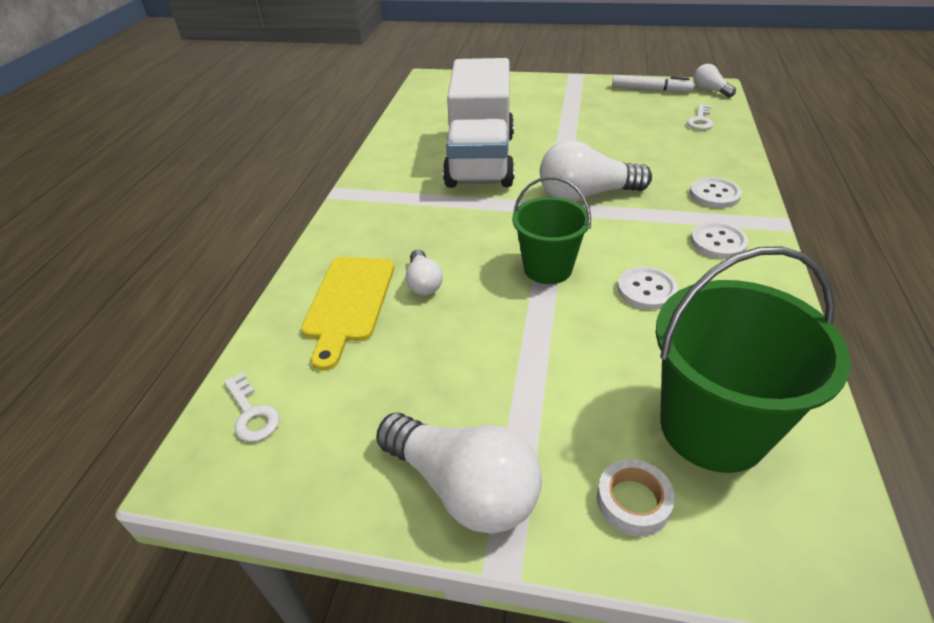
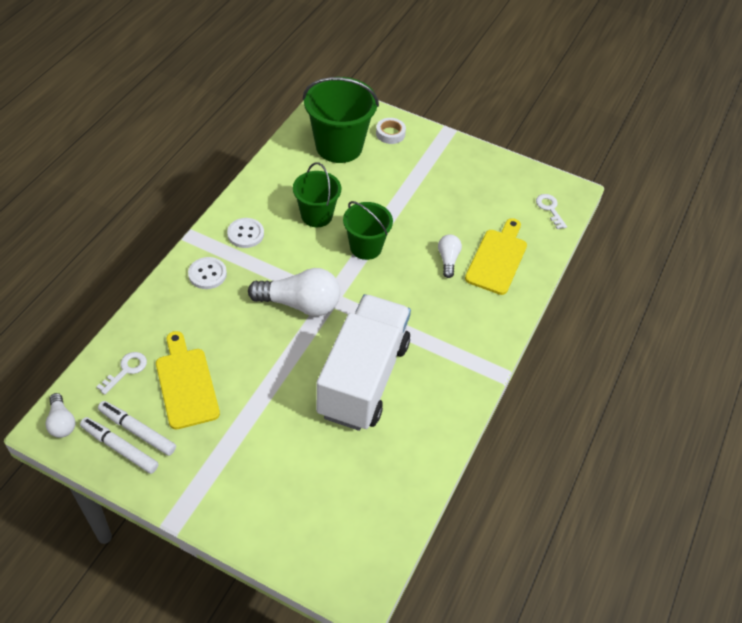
camera: 170 degrees left, 10 degrees up
white light bulb [376,412,542,534] -> none
white button [617,267,678,310] -> green bucket [293,162,341,227]
none -> white marker [98,401,176,456]
none -> yellow cutting board [156,331,220,429]

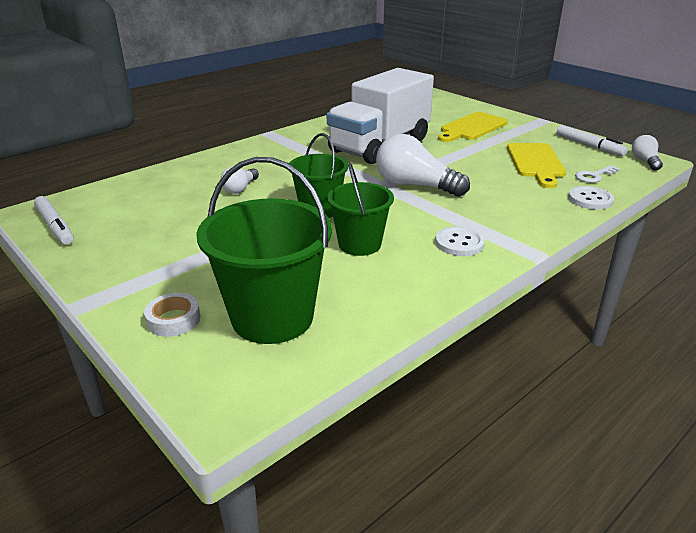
camera: 155 degrees left, 20 degrees down
white marker [98,401,176,456] -> white marker moved to [34,196,74,245]
white button [188,257,227,289] -> white button moved to [568,186,614,210]
yellow cutting board [465,218,527,295] -> yellow cutting board moved to [438,112,508,142]
white key [536,194,567,229] -> none

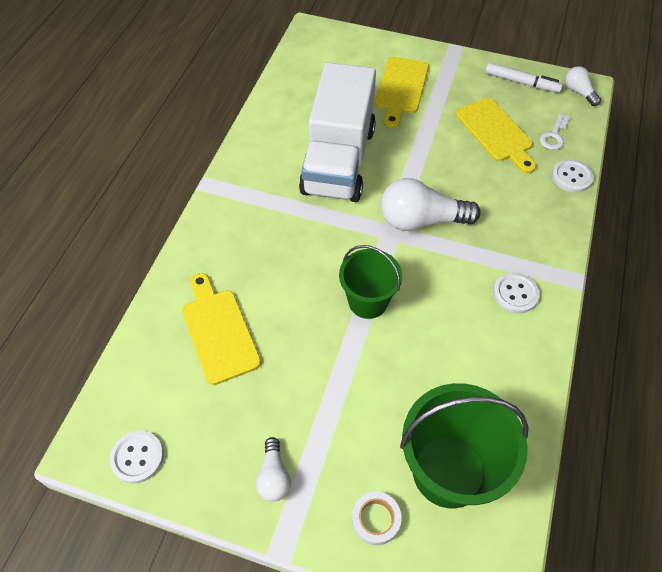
camera: 30 degrees left, 25 degrees up
white marker [34,196,74,245] -> white button [110,430,164,483]
white light bulb [221,167,259,194] -> white light bulb moved to [256,437,291,501]
green bucket [327,163,394,256] -> none
none -> yellow cutting board [182,273,261,385]

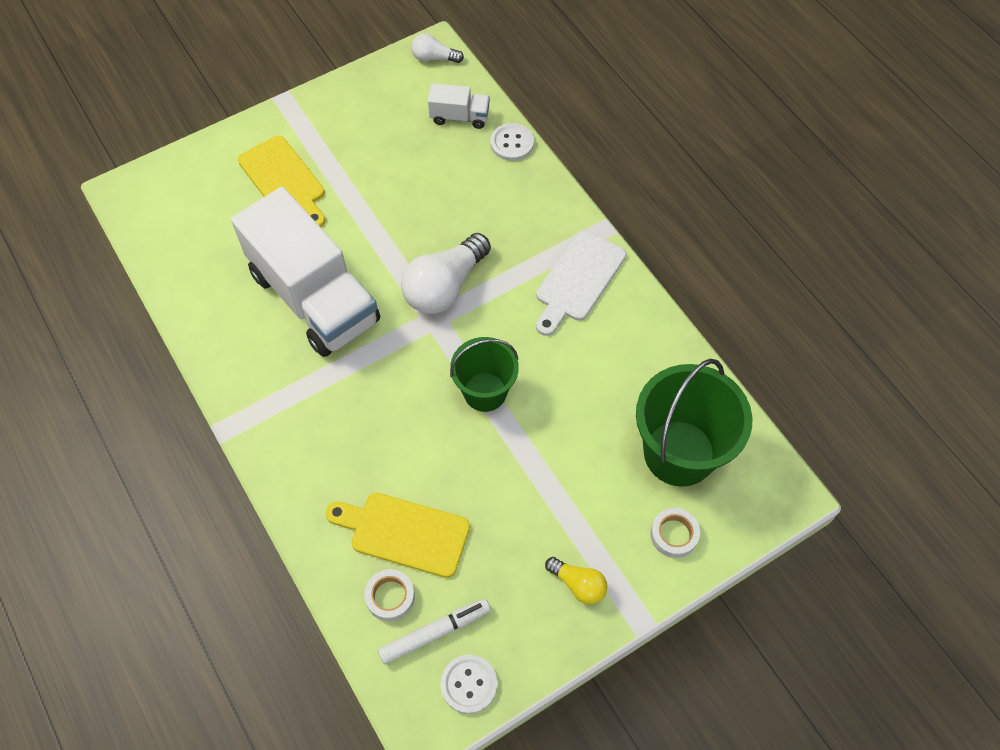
camera: 50 degrees left, 5 degrees up
white light bulb [256,437,291,501] -> yellow light bulb [545,557,607,604]
yellow cutting board [456,98,536,173] -> none
white marker [485,63,563,93] -> white marker moved to [378,599,491,664]
white button [493,272,540,313] -> white cutting board [536,230,626,336]
white key [539,114,570,150] -> white truck [428,83,490,129]
none -> white tape [364,569,415,621]

